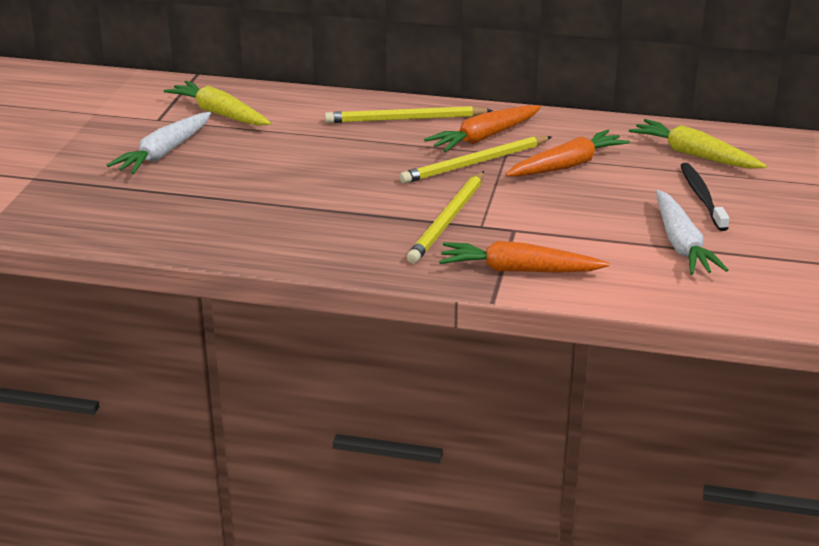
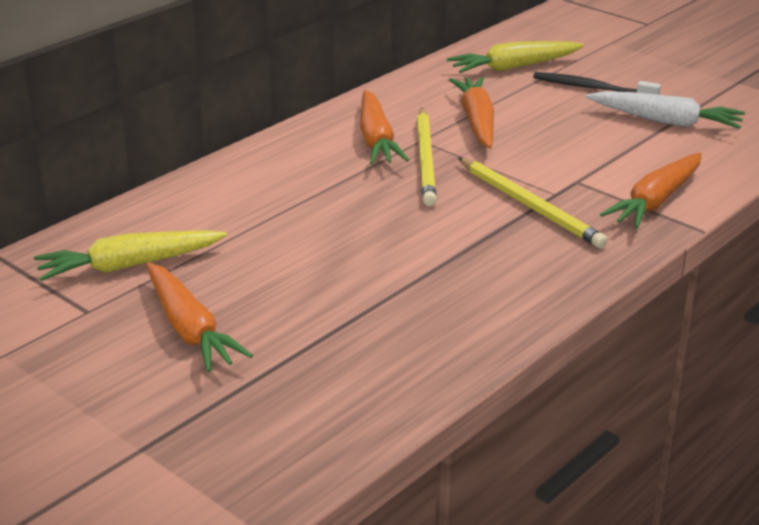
camera: 60 degrees left, 0 degrees up
white carrot [107,112,211,174] -> orange carrot [146,262,253,372]
yellow pencil [325,106,493,123] -> none

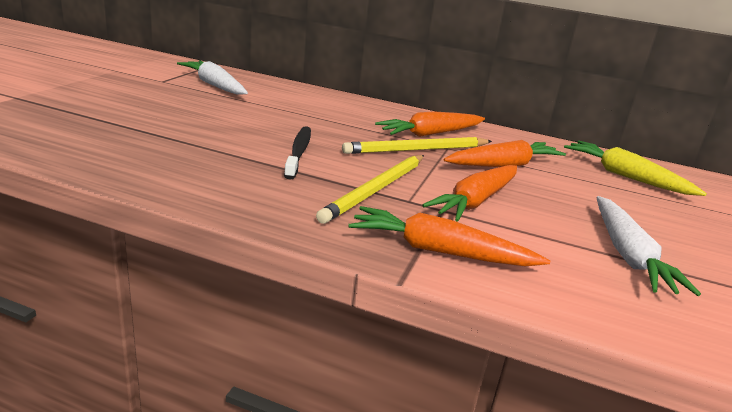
camera: 65 degrees right, 5 degrees down
yellow carrot [34,230,227,281] -> white carrot [177,61,248,95]
orange carrot [146,262,253,372] -> orange carrot moved to [422,165,517,222]
black toothbrush [533,72,661,95] -> black toothbrush moved to [284,126,311,180]

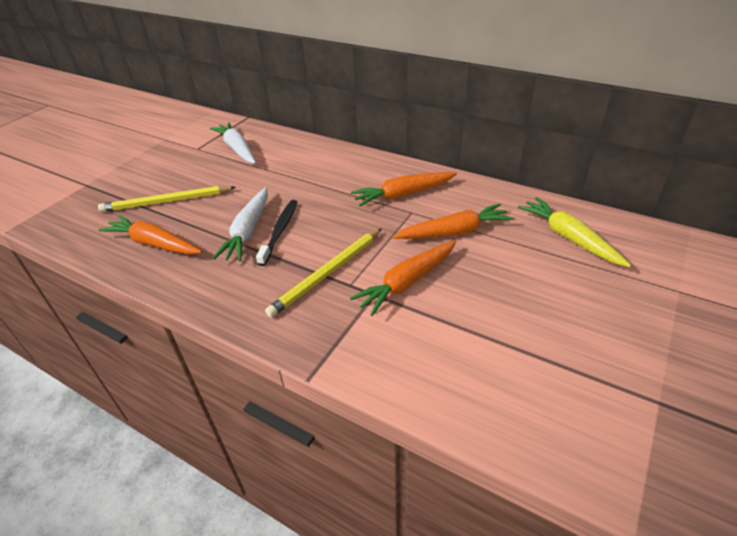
camera: 15 degrees right, 15 degrees up
yellow pencil [342,137,492,154] -> yellow pencil moved to [98,186,236,212]
orange carrot [349,206,550,266] -> orange carrot moved to [99,215,202,254]
white carrot [596,196,701,296] -> white carrot moved to [213,187,268,261]

